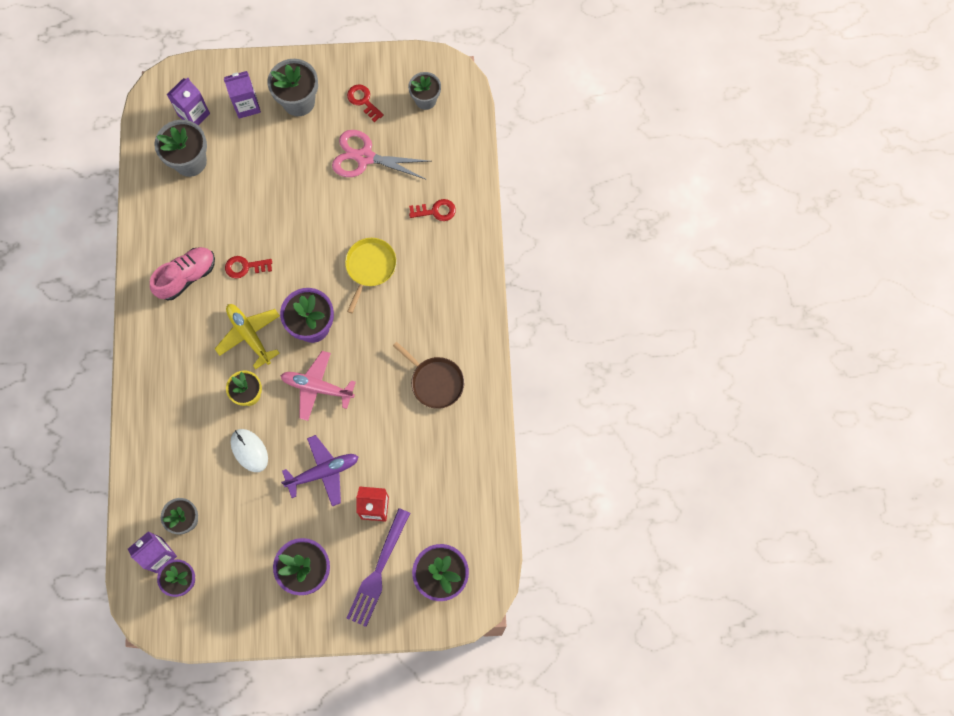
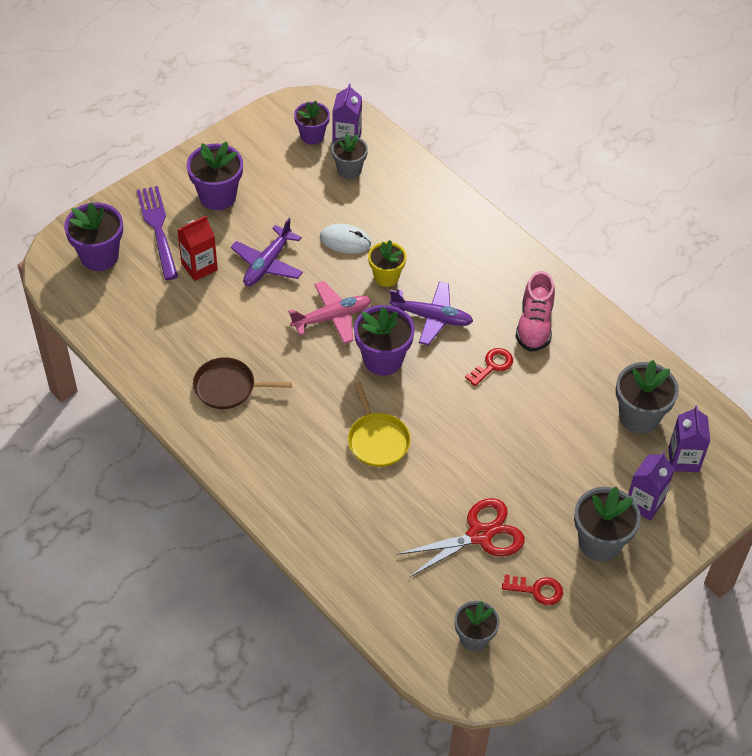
camera: 140 degrees right, 20 degrees down
yellow plane [215,304,280,370] -> purple plane [389,281,473,345]
pink scissors [332,130,430,180] -> red scissors [397,498,525,577]
red key [409,199,456,221] -> none

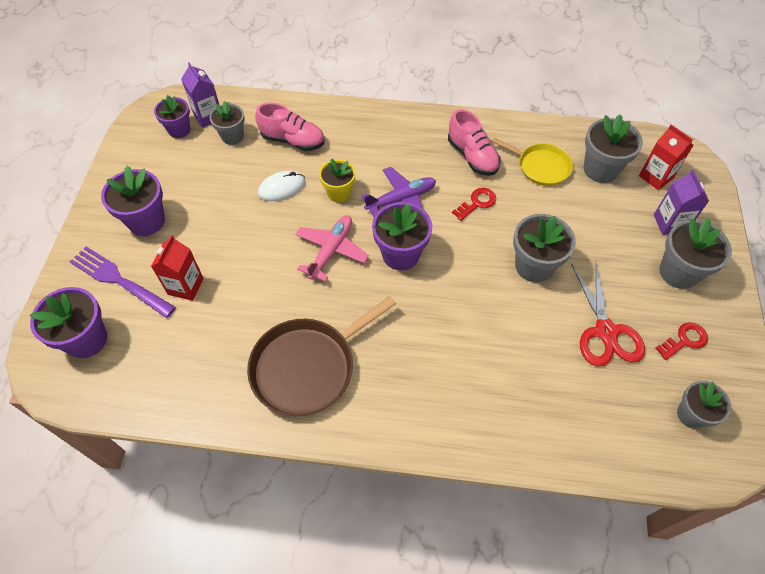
camera: 40 degrees left, 5 degrees up
brown pan [193,357,292,409] -> brown pan [247,296,396,416], size x1.63
purple plane [231,218,303,286] -> none
yellow pan [348,382,411,467] -> yellow pan moved to [492,138,573,186]
red scissors [397,498,525,577] -> red scissors turned 150 degrees clockwise [572,263,645,366]
red key [465,348,513,386] -> red key turned 45 degrees clockwise [452,188,496,221]
purple carton [668,406,710,472] -> red carton [639,125,694,190]
none -> pink shoe [255,103,325,151]
none -> grey flower pot [513,214,576,283]

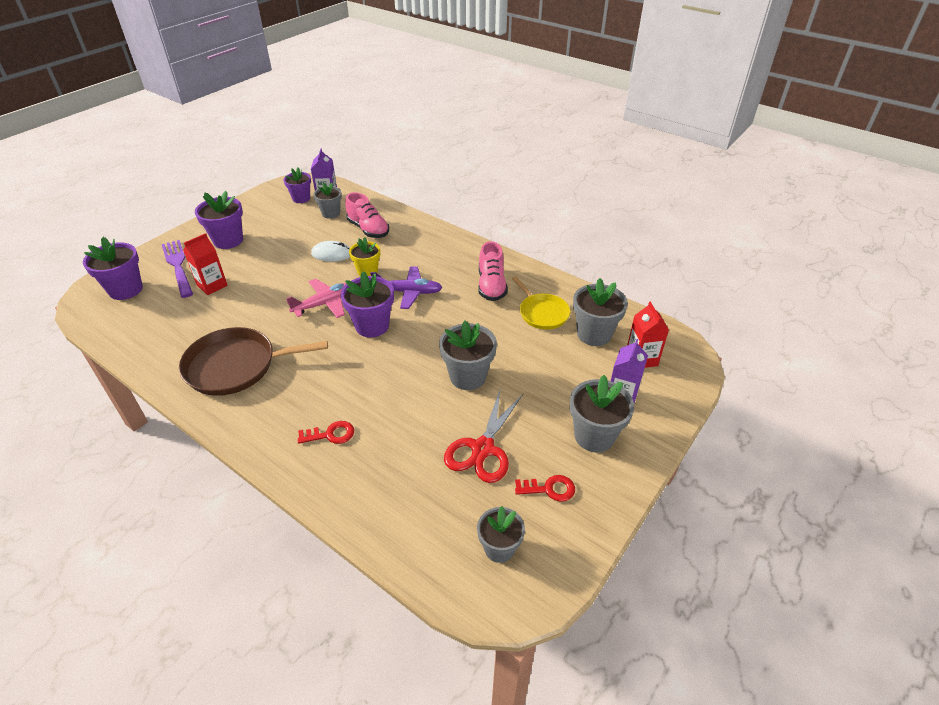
camera: 30 degrees right, 15 degrees down
red key [452,188,496,221] -> red key moved to [297,421,354,444]

